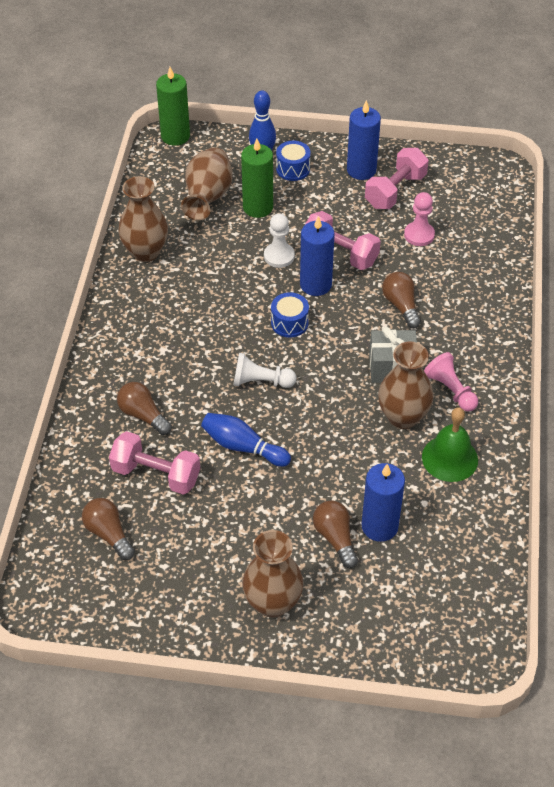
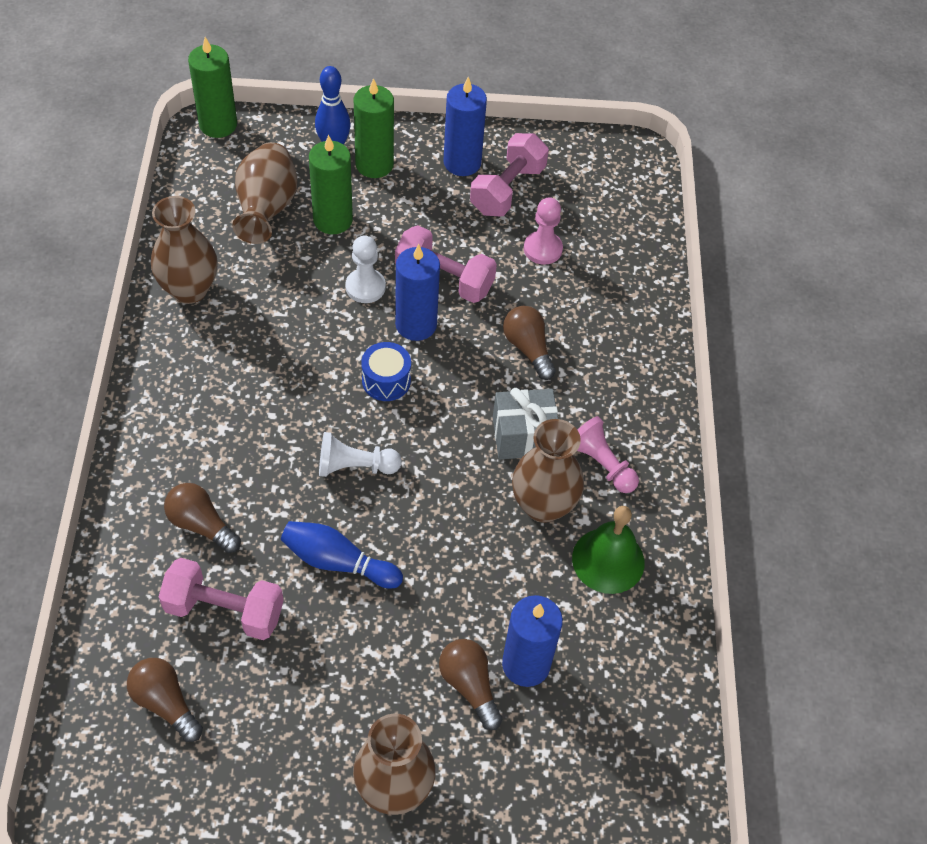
camera: 10 degrees left, 5 degrees up
blue drum [276,141,310,181] -> green candle [354,78,394,178]

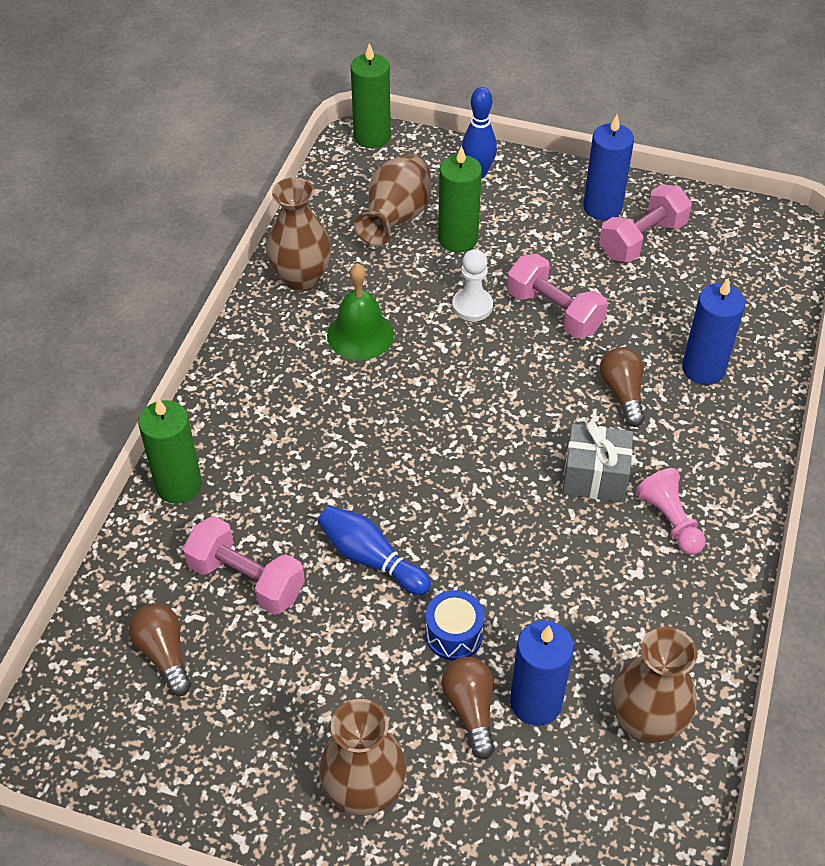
camera: 20 degrees right, 5 degrees down
brown light bulb [164,483,241,553] -> none
white pawn [319,432,402,477] -> none
green candle [354,78,394,178] -> green candle moved to [138,398,202,504]
blue drum [361,342,411,401] -> blue drum moved to [425,590,484,661]
blue candle [395,244,440,341] -> blue candle moved to [682,278,745,385]
brown vase [512,419,584,523] -> brown vase moved to [612,627,697,743]
pink pawn [524,197,563,265] -> none
green bell [572,506,645,594] -> green bell moved to [327,263,394,360]

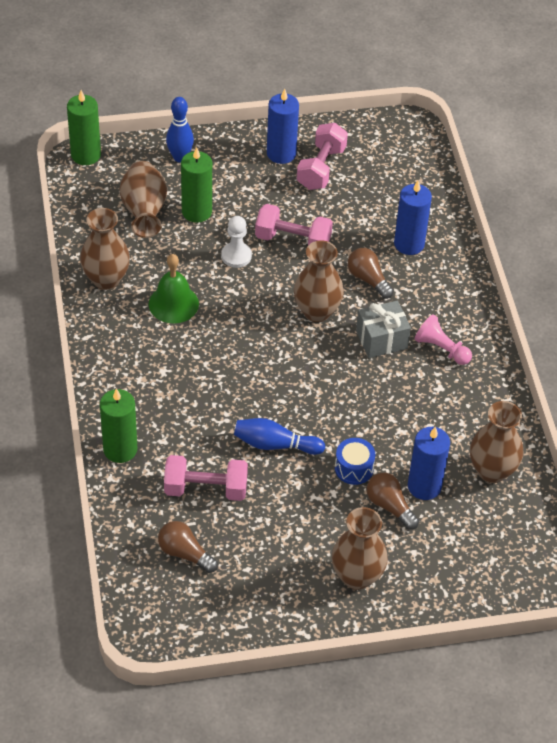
camera: 30 degrees left, 0 degrees up
none -> brown vase [294,240,344,322]

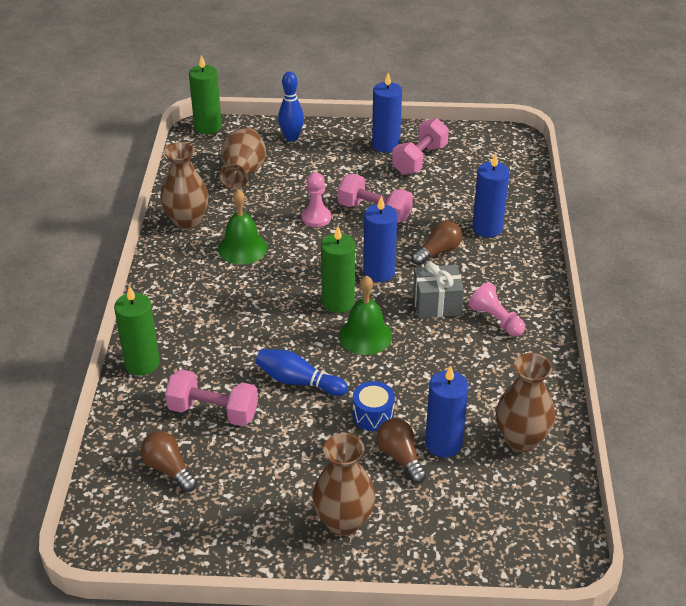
camera: 15 degrees right, 10 degrees down
green candle [181,147,212,222] -> green candle moved to [321,226,355,313]
white pawn [221,216,252,268] -> pink pawn [302,173,331,227]
brown vase [294,240,344,322] -> blue candle [363,196,397,282]
brown light bulb [348,248,394,299] -> brown light bulb turned 75 degrees clockwise [412,221,462,265]
none -> green bell [339,275,392,355]

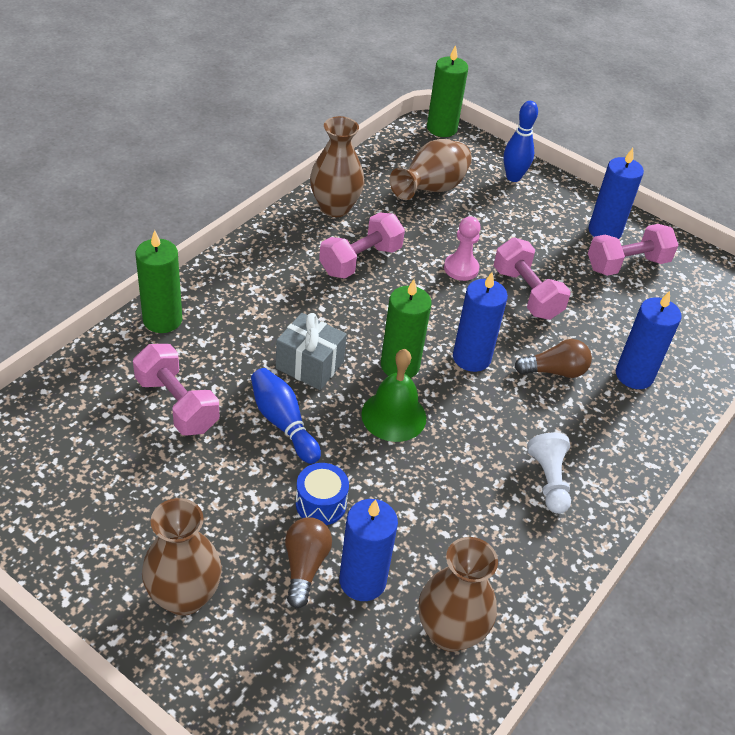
camera: 30 degrees right, 5 degrees up
brown light bulb [141,431,197,492] -> none
green bell [218,189,267,265] -> pink dumbbell [319,212,405,279]
grey gift [413,262,464,318] -> grey gift moved to [276,313,347,390]
pink pawn [469,282,525,336] -> white pawn [527,433,571,514]

